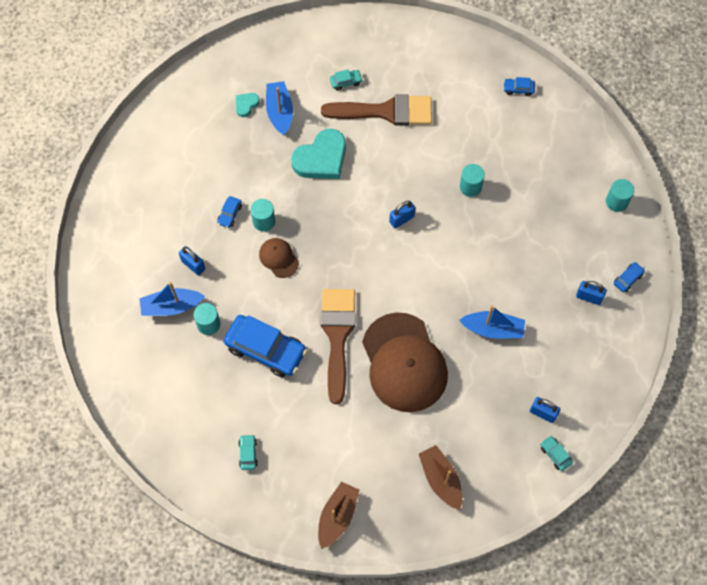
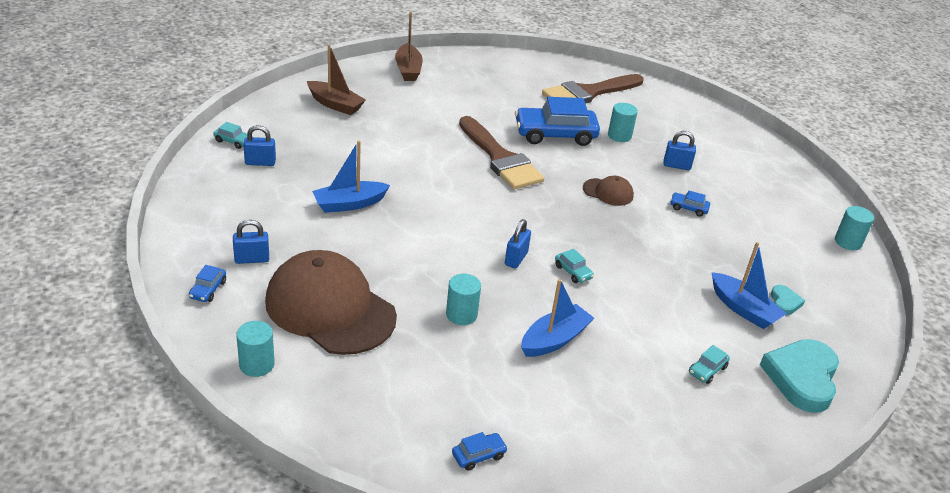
camera: 145 degrees right, 30 degrees down
blue boat [139,282,205,316] -> blue boat moved to [521,279,594,357]
blue car [217,196,242,228] -> blue car turned 60 degrees counterclockwise [670,191,710,216]
turquoise car [238,434,258,470] -> turquoise car moved to [555,249,594,283]
turquoise cylinder [250,199,275,231] -> turquoise cylinder moved to [835,206,874,250]
turquoise heart [291,129,346,179] -> turquoise heart moved to [760,339,839,413]
brown brush [321,94,432,126] -> brown brush moved to [542,74,643,104]
brown cap [362,312,448,412] -> brown cap moved to [265,250,397,355]

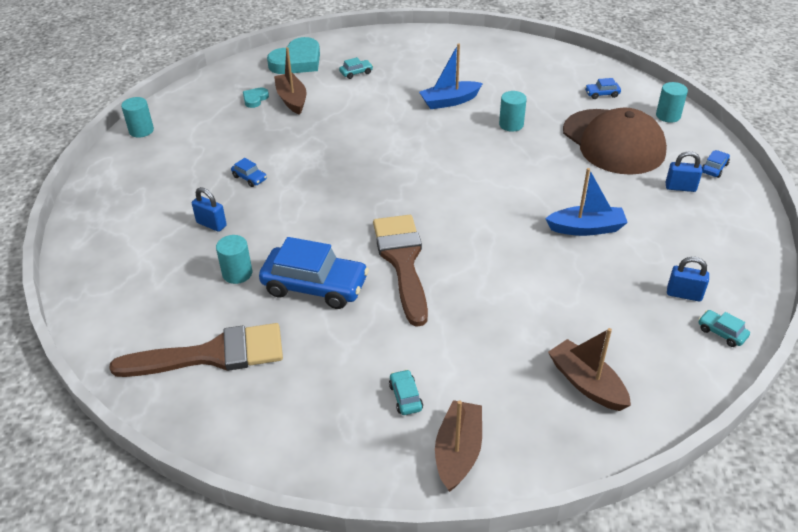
camera: 155 degrees left, 5 degrees up
blue car [452,432,508,471] -> blue car moved to [585,78,621,99]
blue padlock [505,219,531,269] -> none
turquoise car [555,249,594,283] -> turquoise car moved to [389,369,423,415]
brown cap [583,176,634,206] -> none
blue boat [712,242,787,329] -> brown boat [274,47,306,115]

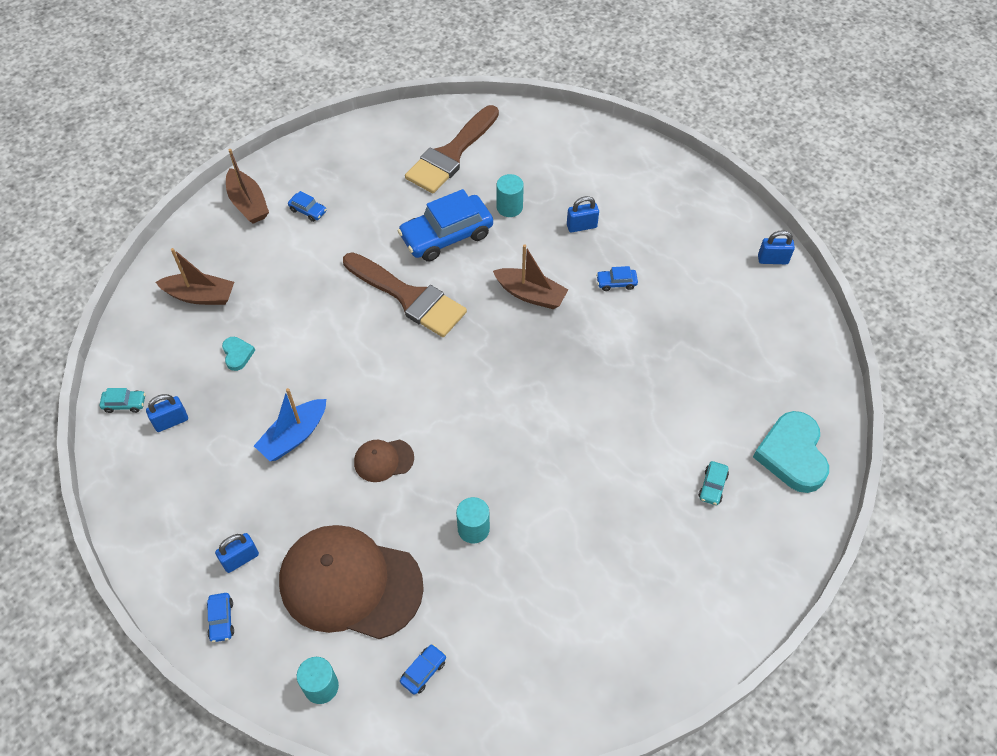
camera: 135 degrees right, 15 degrees up
turquoise cylinder [121,97,154,138] -> blue padlock [758,230,795,264]
turquoise heart [243,88,269,108] -> turquoise heart moved to [222,337,255,371]
brown boat [274,47,306,115] -> brown boat moved to [493,244,568,309]
turquoise car [389,369,423,415] -> blue car [288,191,327,222]
blue boat [419,44,483,109] -> none
none -> brown cap [354,440,414,482]

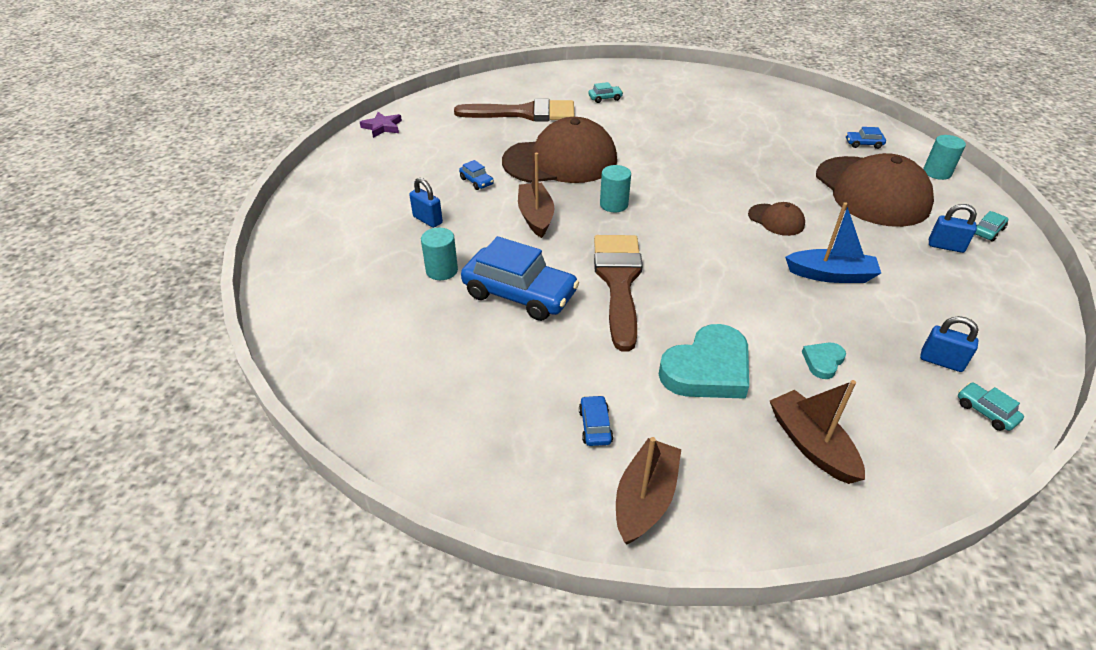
camera: 125 degrees left, 15 degrees down
blue car [207,593,234,642] -> turquoise car [975,211,1008,241]
brown brush [405,105,499,193] -> brown brush moved to [454,98,575,122]
turquoise cylinder [456,497,490,544] -> turquoise cylinder moved to [600,165,631,212]
turquoise heart [753,411,829,493] -> turquoise heart moved to [659,324,749,399]
blue padlock [758,230,795,264] -> purple star [360,112,402,138]
none -> brown cap [502,117,617,183]

